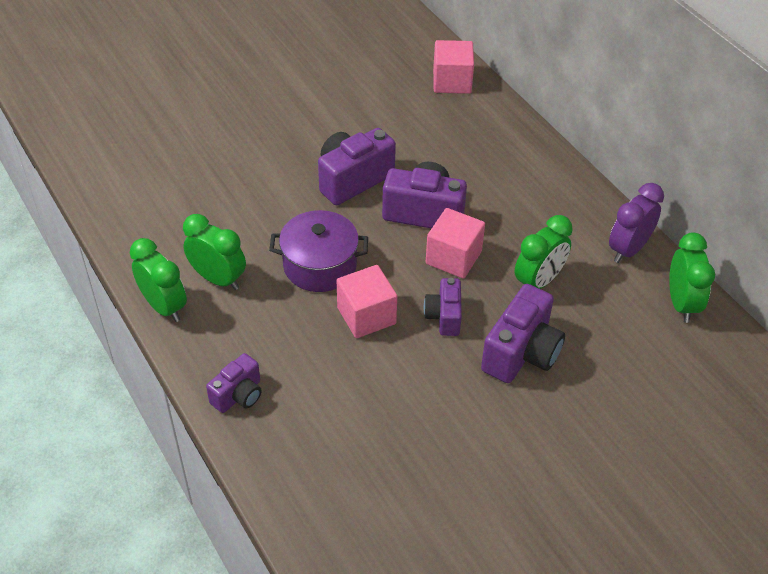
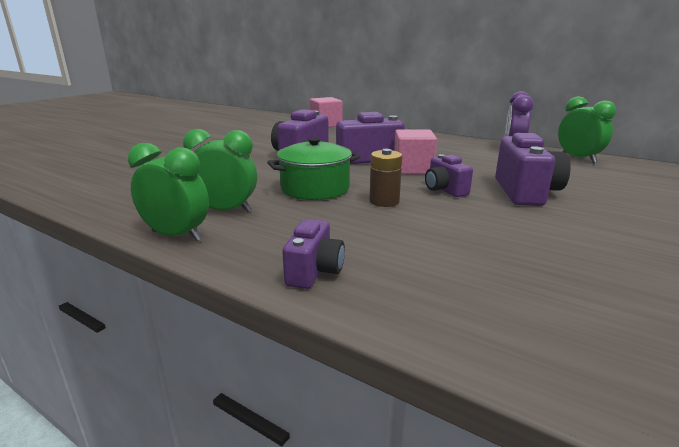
camera: 25 degrees left, 25 degrees down
purple pot [269,210,368,292] -> green pot [267,137,360,200]
pink cube [337,265,397,338] -> brown battery [370,149,402,207]
green clock [514,215,573,289] -> none

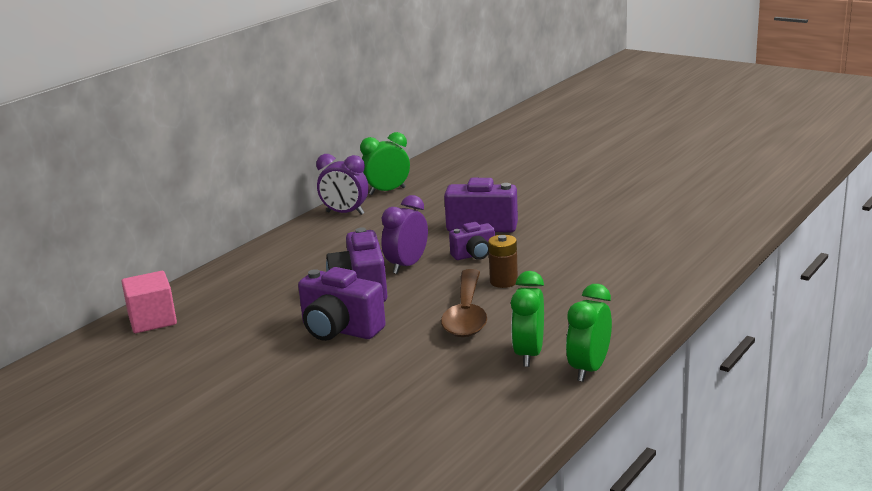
camera: 85 degrees left, 0 degrees up
green pot [267,137,360,200] -> brown spoon [441,269,487,337]
purple camera [282,219,345,289] -> none
pink cube [394,129,437,174] -> purple clock [381,195,428,274]

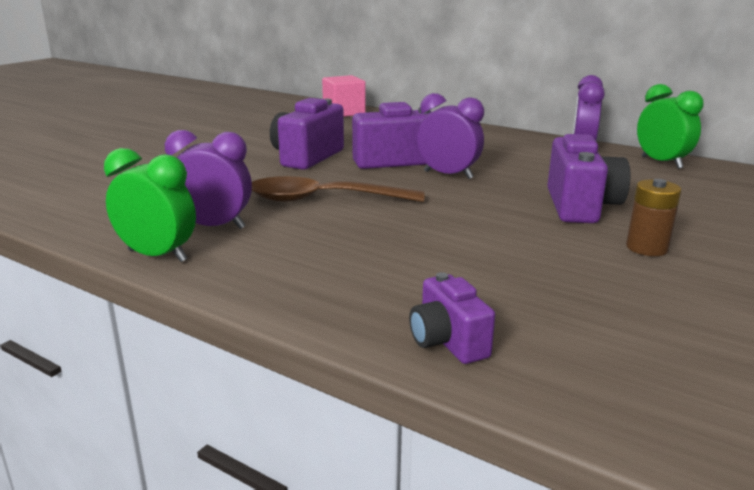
camera: 85 degrees right, 0 degrees up
purple camera [449,222,495,260] -> purple camera moved to [409,272,495,364]
brown battery [488,234,518,288] -> brown battery moved to [626,179,681,256]
green clock [511,271,544,367] -> purple clock [165,130,252,229]

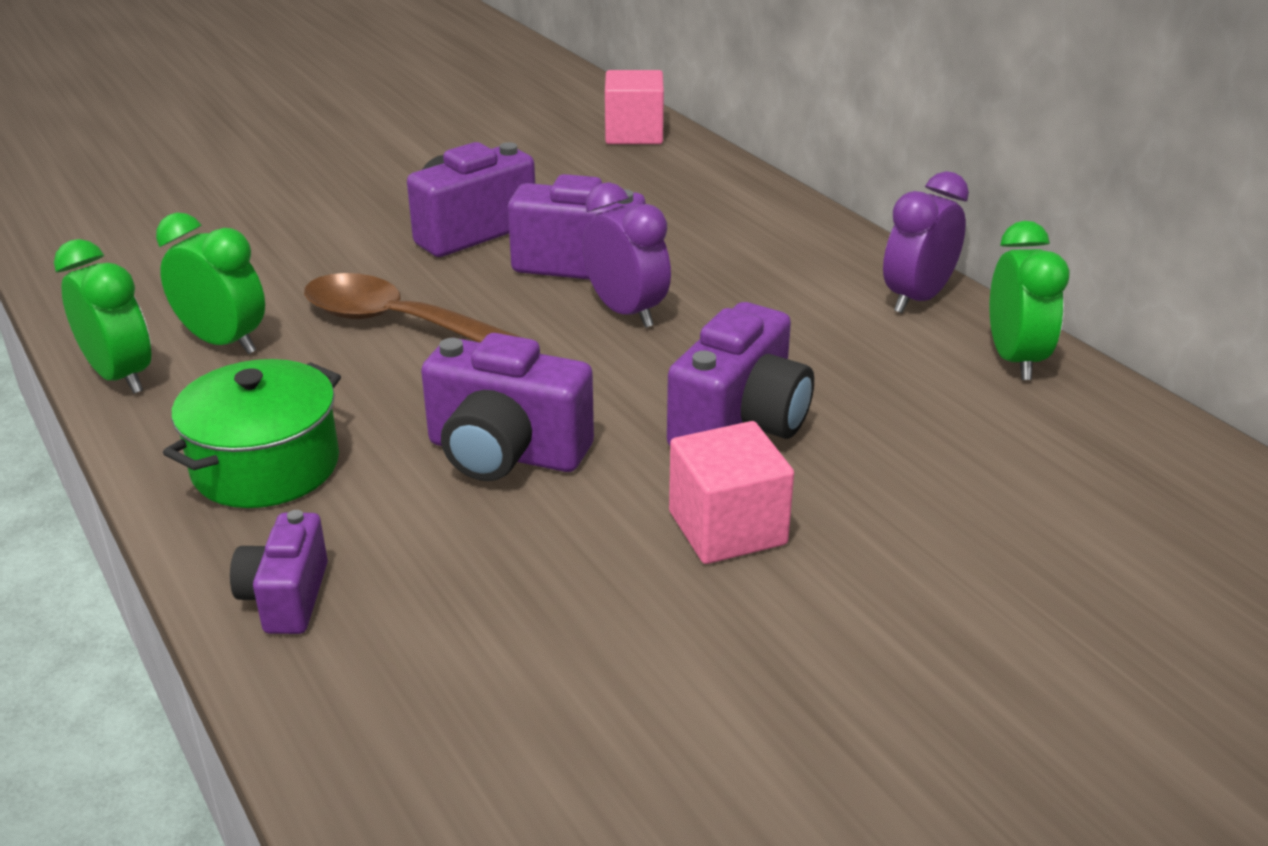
camera: 25 degrees right, 10 degrees up
purple clock [165,130,252,229] -> green clock [156,212,265,354]
brown battery [626,179,681,256] -> pink cube [669,421,794,564]
none -> green pot [163,359,341,508]
none -> purple camera [421,333,594,481]

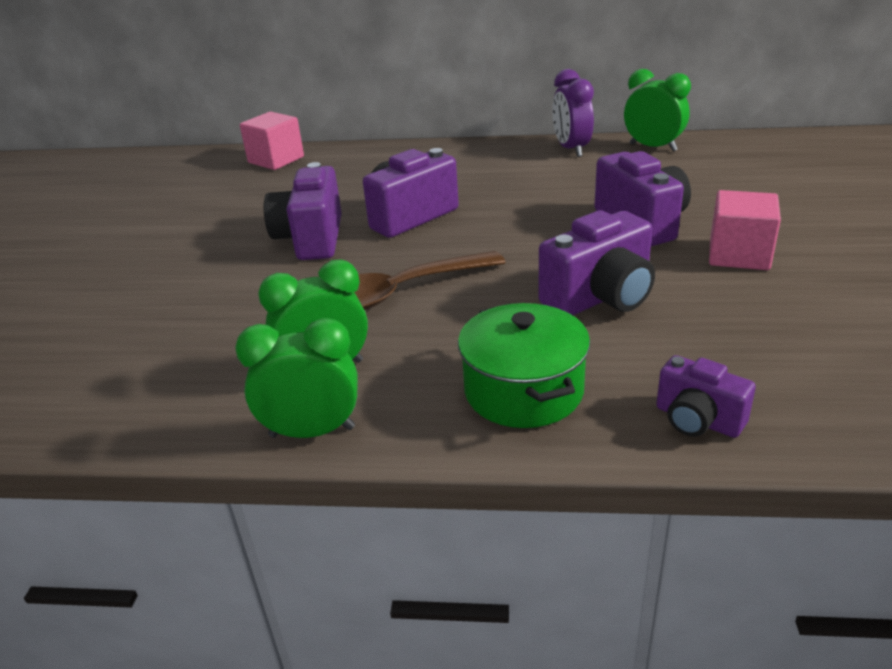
camera: 50 degrees left, 0 degrees up
purple clock [583,182,671,328] -> none

